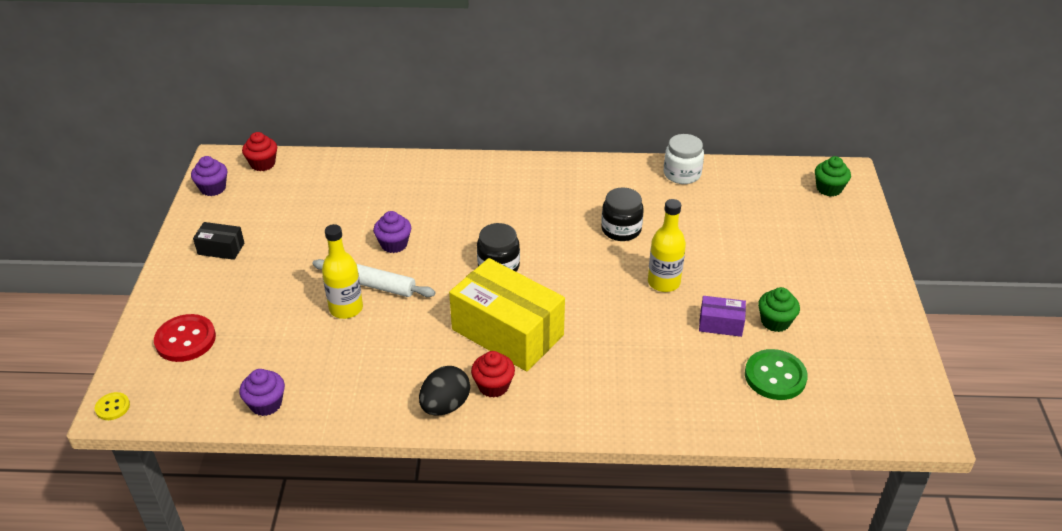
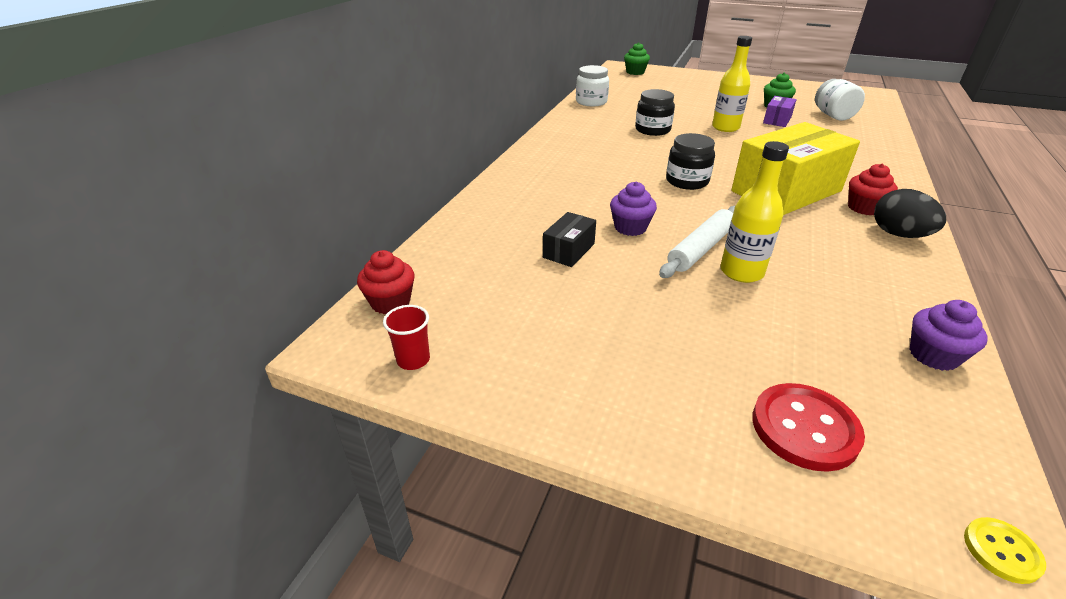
camera: 70 degrees left, 5 degrees down
purple cupcake [191,156,227,196] -> red cup [383,305,430,370]
black box [193,222,244,260] -> black box moved to [543,212,596,267]
green button [745,349,808,400] -> white jar [815,79,865,121]

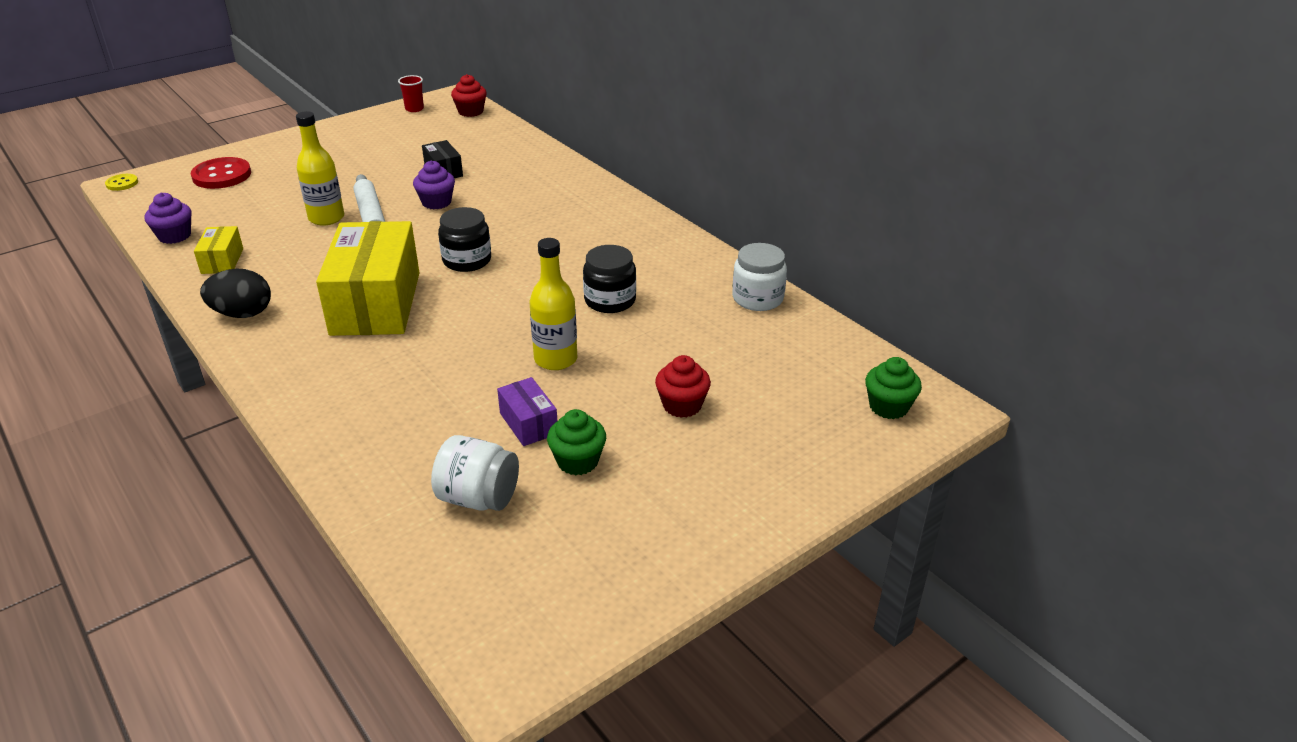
camera: 120 degrees right, 0 degrees up
red cupcake [848,163,898,215] -> red cupcake moved to [655,355,711,418]
none -> yellow box [194,226,243,274]

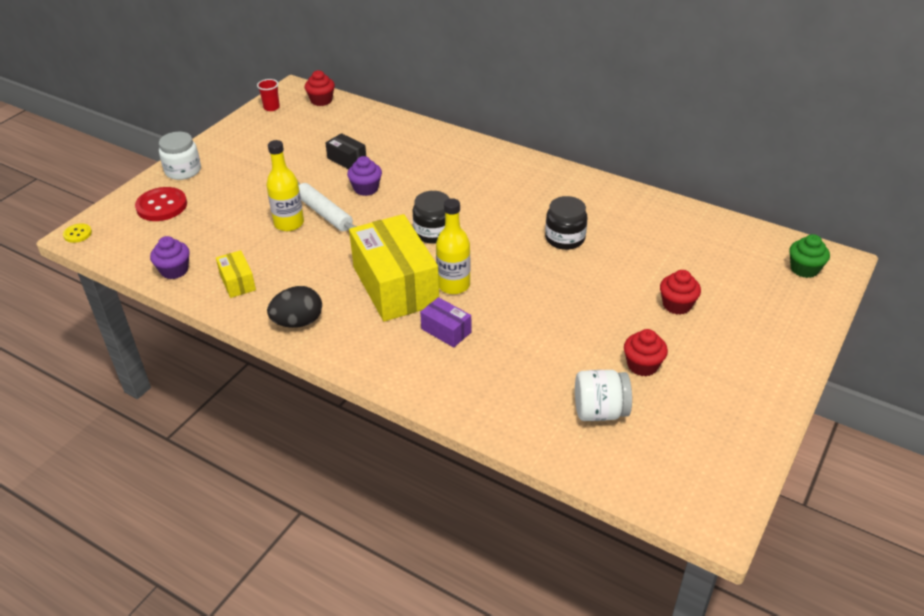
camera: 20 degrees left, 5 degrees up
purple box [497,377,557,446] -> purple box moved to [420,297,471,348]
yellow bottle [530,238,577,370] -> yellow bottle moved to [436,198,470,294]
green cupcake [547,409,606,475] -> red cupcake [624,329,668,376]
white jar [732,243,787,311] -> white jar moved to [159,132,201,180]

